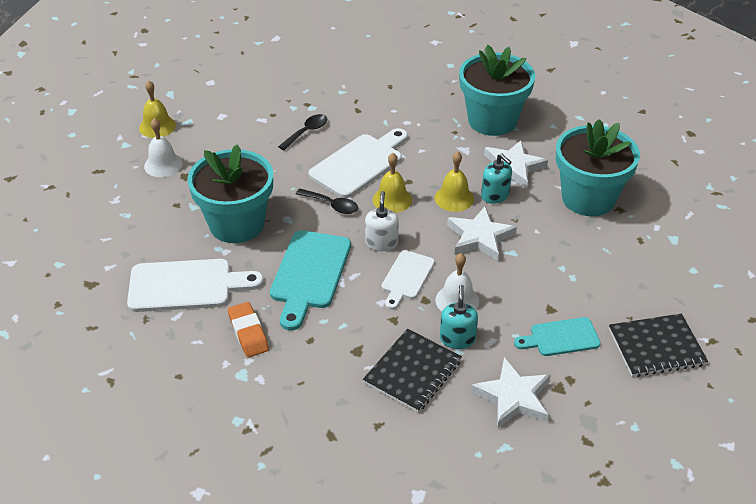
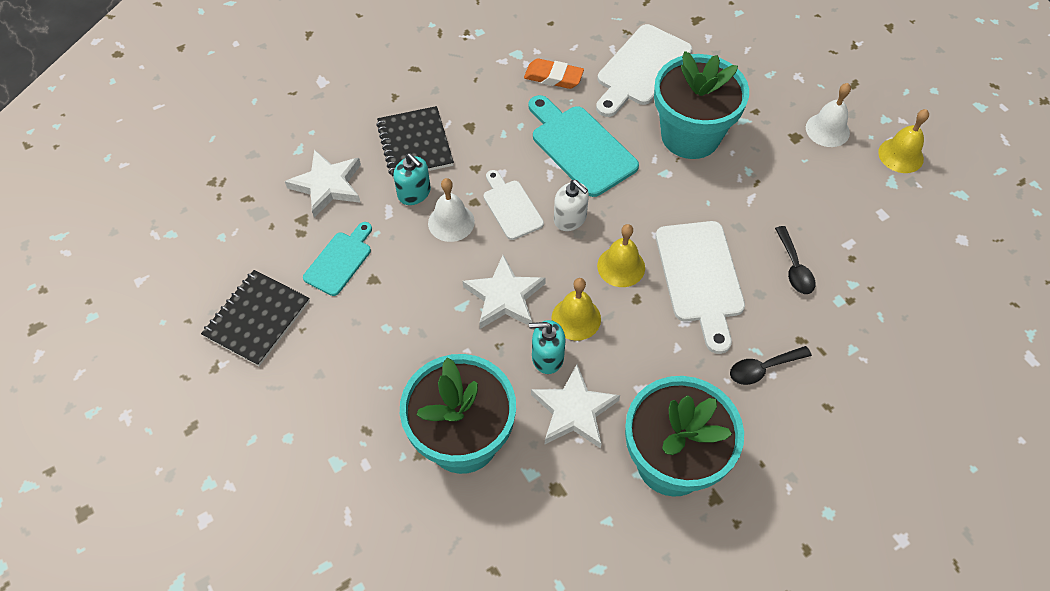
camera: 130 degrees right, 15 degrees up
black spoon [296,189,358,214] -> black spoon moved to [730,346,812,385]

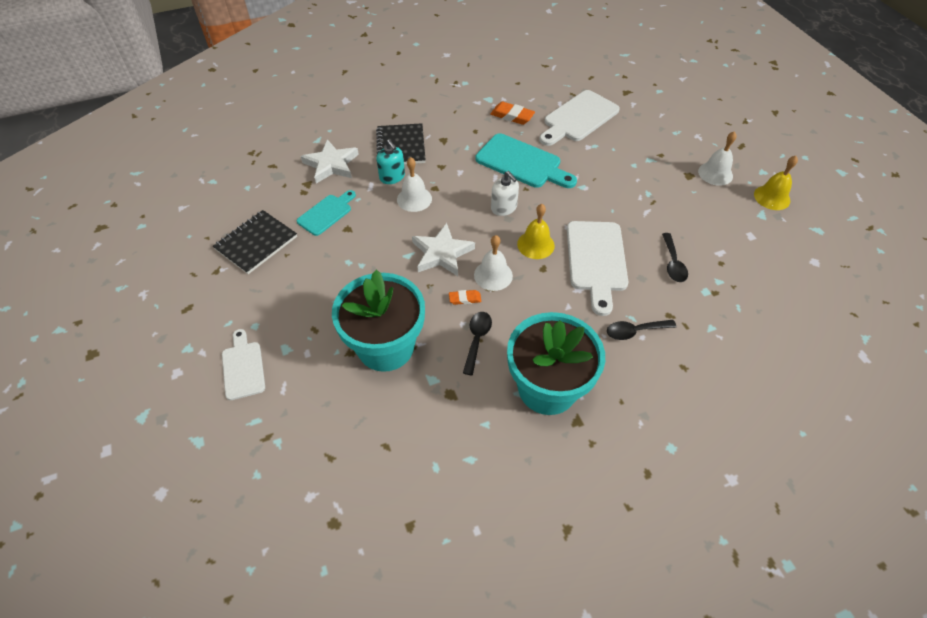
camera: 10 degrees right, 5 degrees down
white cutting board [484,170,544,240] -> white cutting board moved to [222,329,265,400]
turquoise cutting board [528,95,639,197] -> turquoise cutting board turned 150 degrees clockwise [475,133,577,188]
turquoise soap dispenser [529,320,566,374] -> orange eraser [449,290,482,305]
white star [531,364,620,449] -> black spoon [463,312,492,375]
yellow bell [552,278,601,341] -> white bell [474,235,513,291]
turquoise flower pot [654,51,749,159] -> none

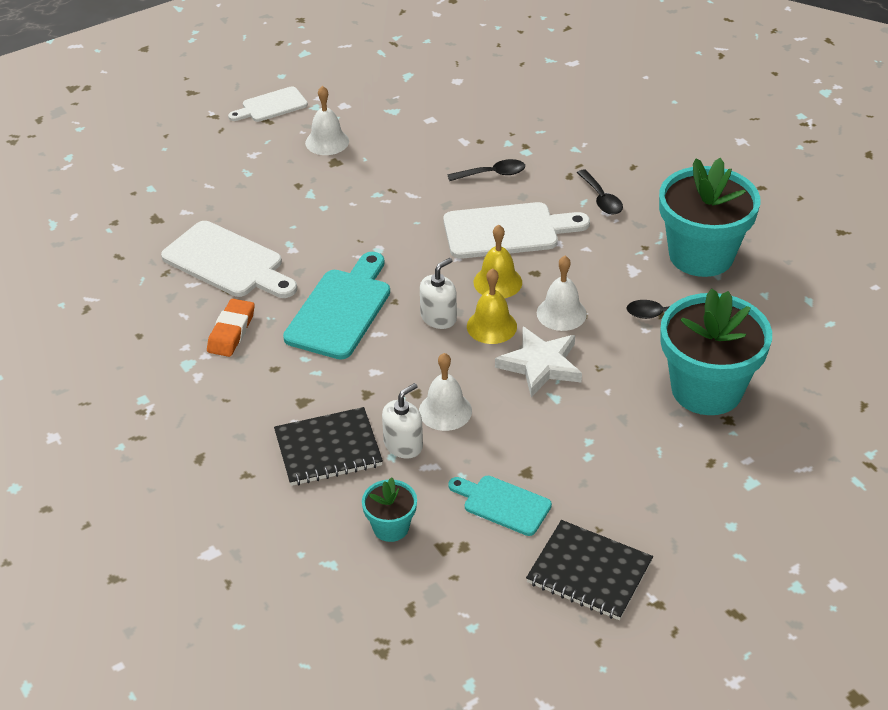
camera: 100 degrees left, 10 degrees down
white cutting board [222,329,265,400] -> white cutting board moved to [228,86,308,122]
white star [301,139,359,184] -> turquoise flower pot [362,477,417,542]
turquoise soap dispenser [376,140,405,184] -> white soap dispenser [382,383,423,459]
orange eraser [449,290,482,305] -> none
yellow bell [754,156,798,210] -> yellow bell moved to [467,268,517,344]

